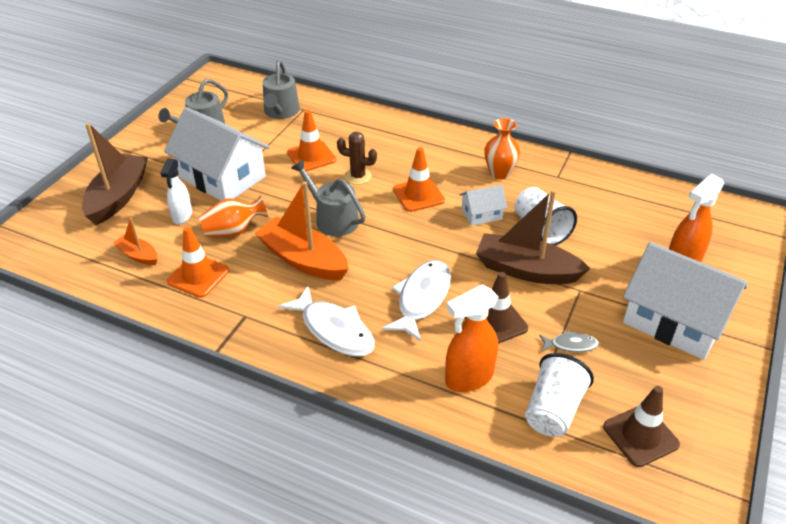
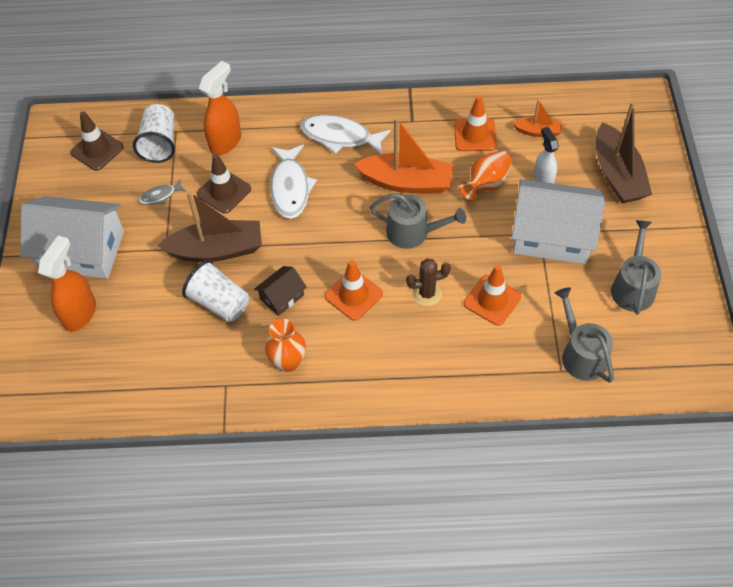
camera: 155 degrees right, 15 degrees up
white house [459,185,507,226] -> brown house [254,266,307,316]

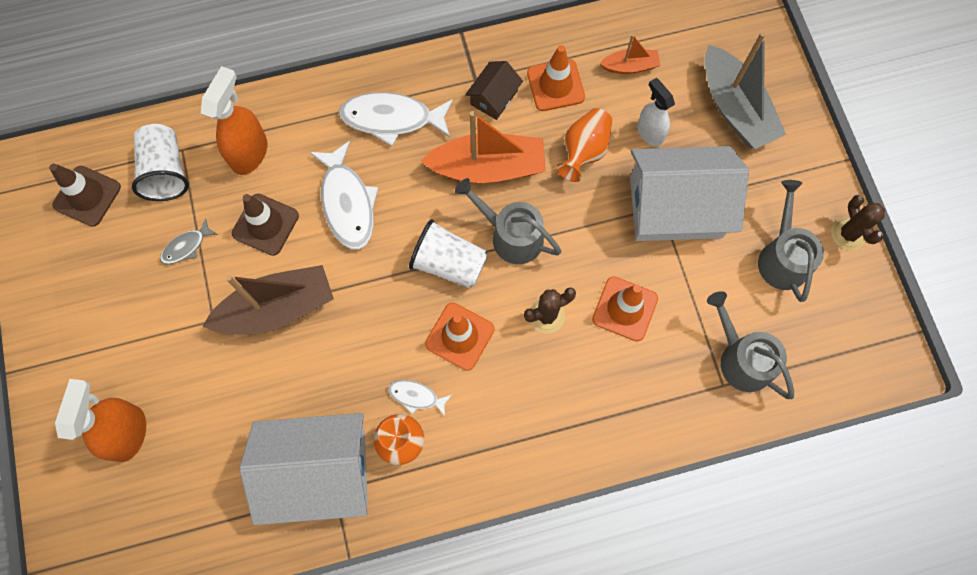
camera: 15 degrees left, 15 degrees up
white house [20,196,124,279] -> white house moved to [240,413,368,525]
white cup [182,260,249,322] -> white cup moved to [409,219,488,288]
brown house [254,266,307,316] -> brown house moved to [465,61,523,120]
grey watering can [370,193,466,249] -> grey watering can turned 150 degrees counterclockwise [455,178,561,264]
brown boat [596,101,652,203] -> grey boat [705,32,786,149]
none -> white fish [388,380,452,417]
none -> brown cactus [831,195,885,251]

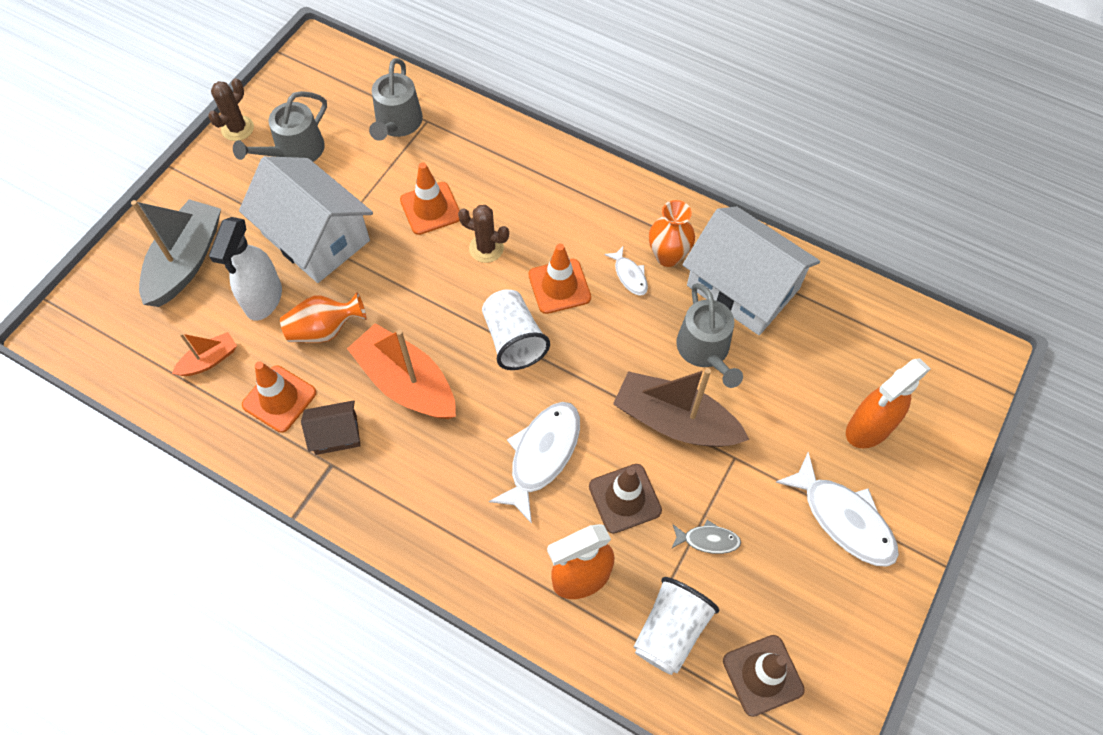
camera: 135 degrees left, 10 degrees down
white fish [339,92,453,146] -> white fish moved to [775,452,899,567]
grey watering can [455,178,561,264] -> grey watering can moved to [676,283,743,388]
orange boat [600,34,660,74] -> orange boat turned 105 degrees clockwise [172,332,237,376]
white spray bottle [638,78,675,146] -> white spray bottle [209,217,282,321], size x1.50

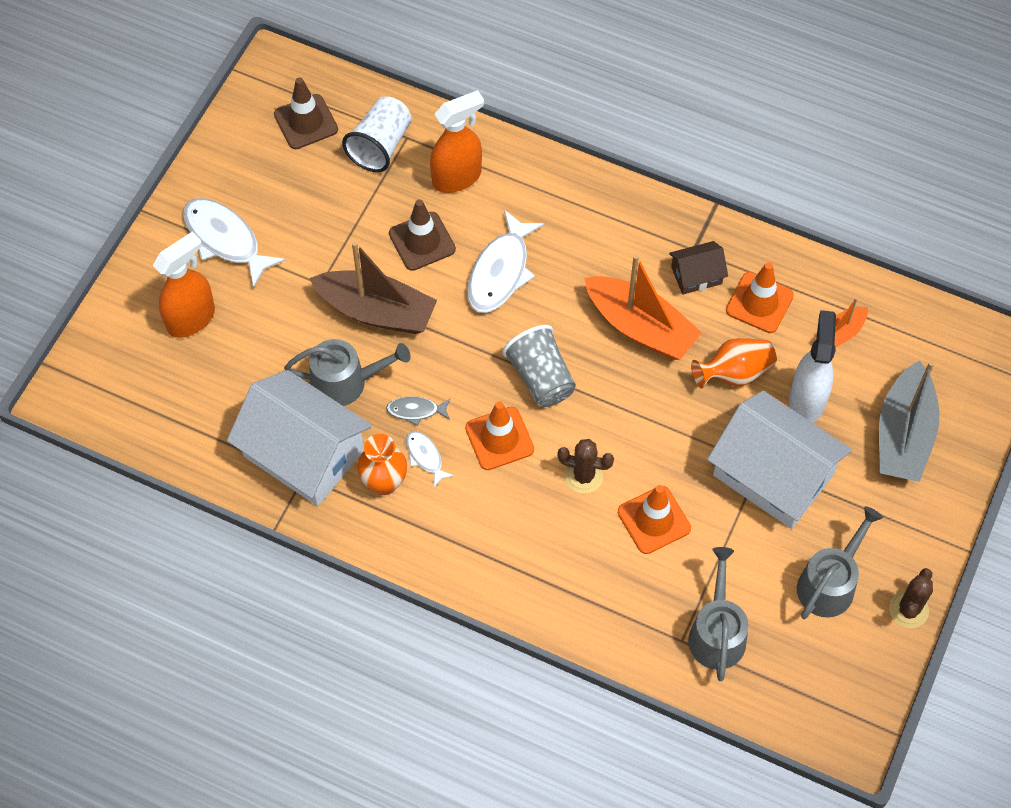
camera: 175 degrees right, 0 degrees up
white cup [482,290,550,370] -> grey cup [502,325,576,407]
grey fish [671,520,741,554] -> grey fish moved to [386,396,450,426]
grey watering can [676,283,743,388] -> grey watering can turned 105 degrees clockwise [284,339,411,406]

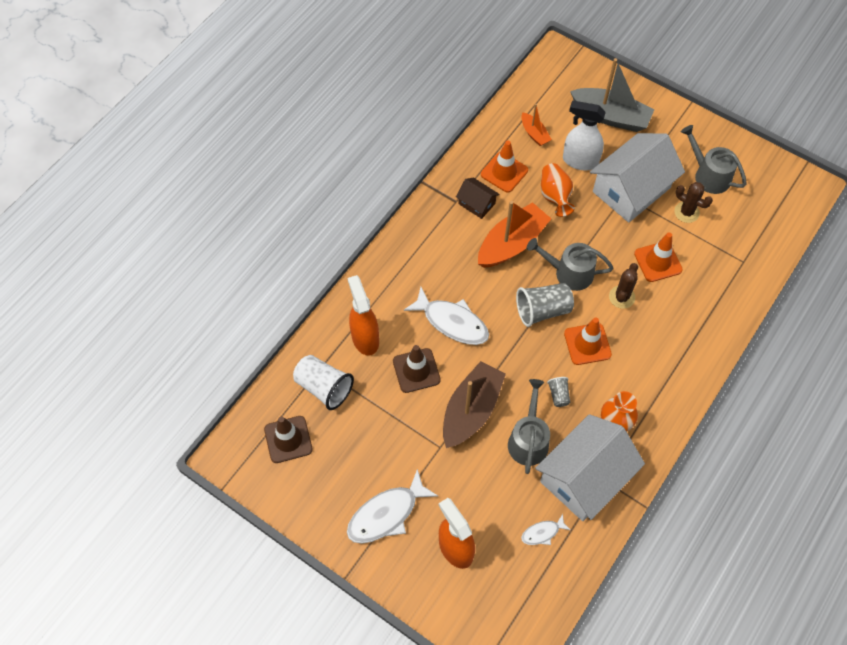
camera: 80 degrees left, 0 degrees up
grey fish [386,396,450,426] -> grey cup [547,377,570,407]
white fish [406,431,454,487] -> white fish moved to [521,514,570,545]
brown house [669,241,728,295] -> brown house turned 45 degrees counterclockwise [456,177,500,219]
grey watering can [688,547,749,681] -> grey watering can moved to [527,238,614,291]
brown cactus [889,568,933,628] -> brown cactus moved to [674,182,713,223]

